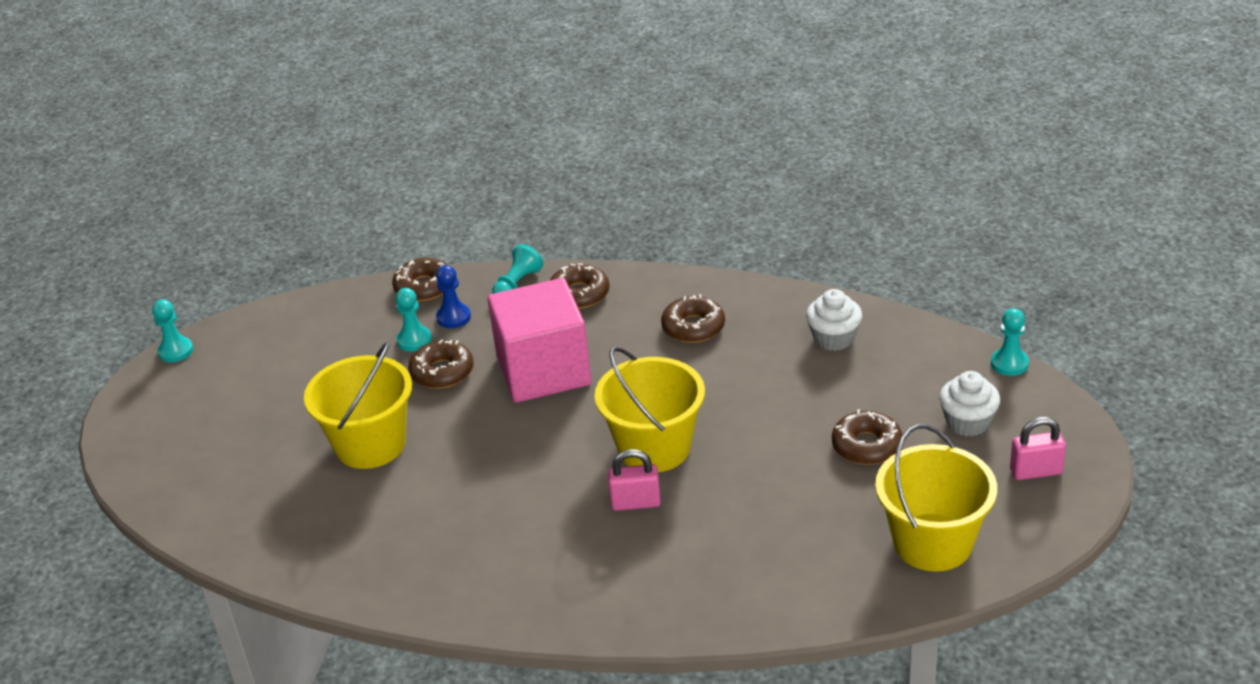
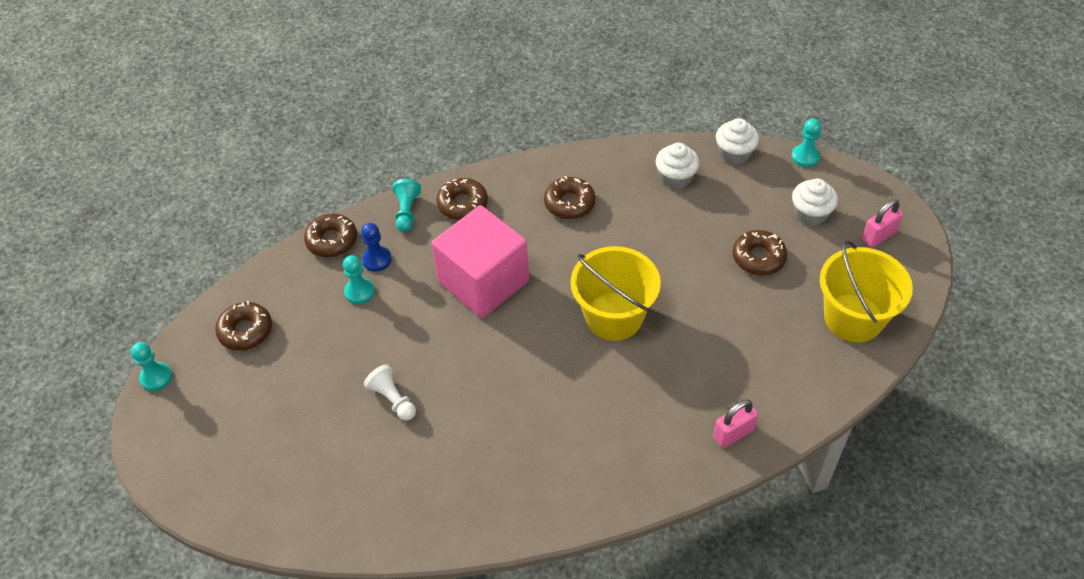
camera: 30 degrees left, 15 degrees up
yellow bucket [304,342,412,469] -> white pawn [364,364,416,421]
brown donut [408,340,474,389] -> brown donut moved to [215,301,272,351]
pink padlock [608,449,661,511] -> pink padlock moved to [713,399,758,448]
none -> white cupcake [716,118,759,164]

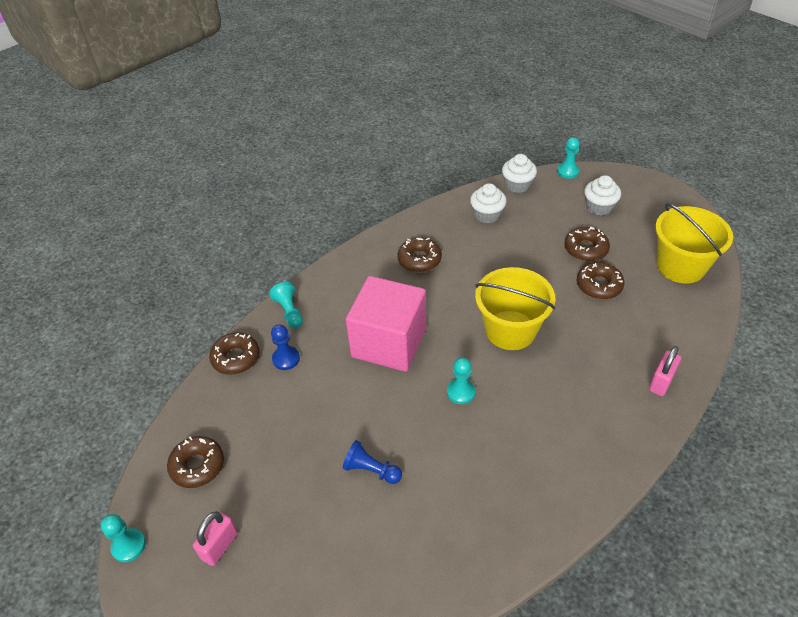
camera: 25 degrees left, 5 degrees down
turquoise pawn [343,255,375,304] -> turquoise pawn moved to [447,357,476,404]
white pawn [364,364,416,421] -> blue pawn [343,440,402,484]
brown donut [436,178,488,220] -> brown donut moved to [577,262,625,299]
pink padlock [862,199,903,248] -> pink padlock moved to [193,511,238,566]

